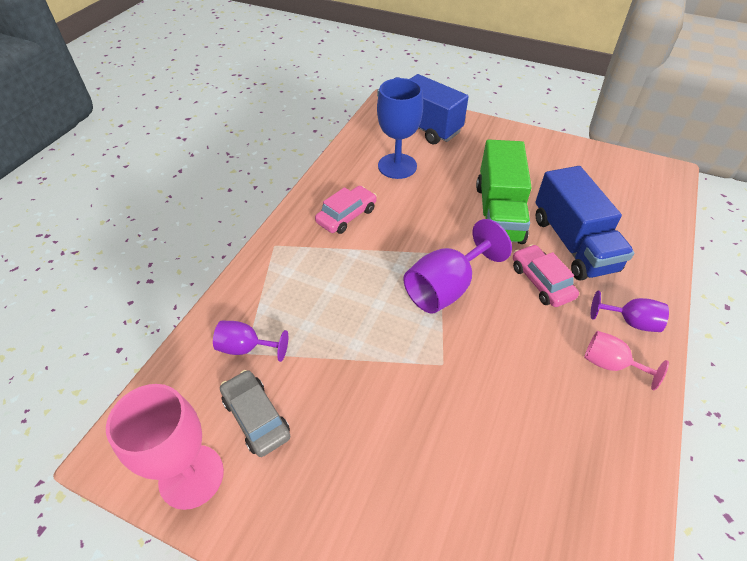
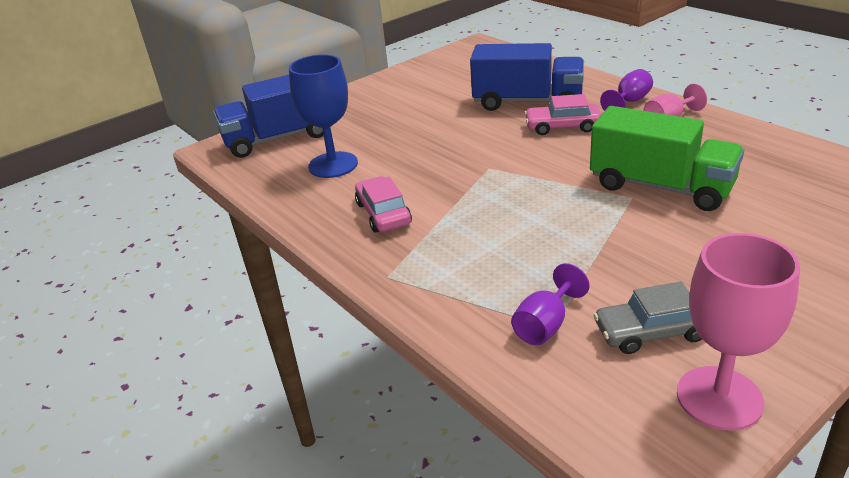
camera: 60 degrees left, 15 degrees down
purple goblet [403,219,512,314] -> none
green truck [476,140,532,244] -> green truck moved to [590,106,744,211]

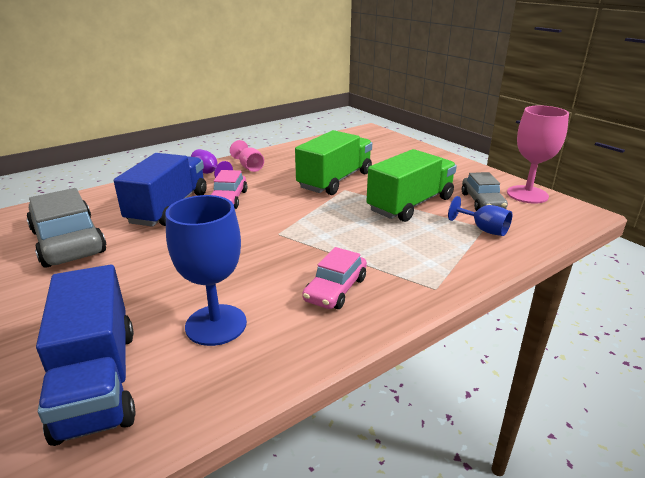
camera: 90 degrees left, 5 degrees down
pink car [355,176,412,232] -> pink car turned 45 degrees counterclockwise [302,247,367,309]
purple goblet [511,263,590,345] -> blue goblet [448,196,512,236]
none -> grey car [27,188,106,268]
none -> green truck [366,149,457,222]

